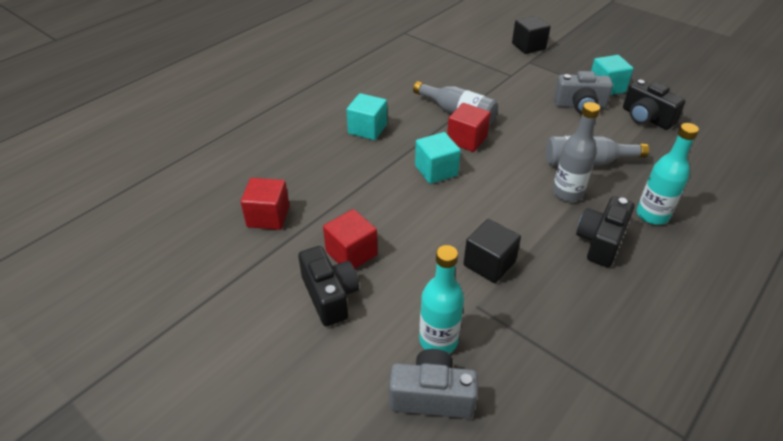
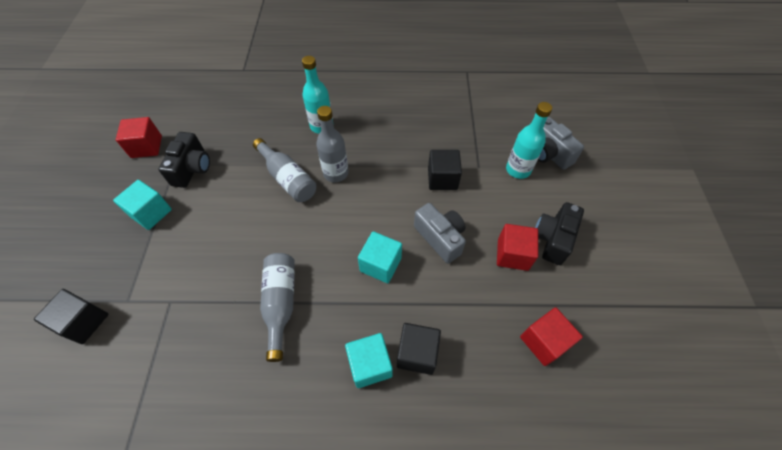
camera: 130 degrees left, 15 degrees up
red cube [447,103,491,152] -> red cube moved to [116,117,162,158]
grey camera [554,71,613,114] -> grey camera moved to [414,203,466,264]
black camera [576,196,635,267] -> none
none -> black cube [397,323,441,375]

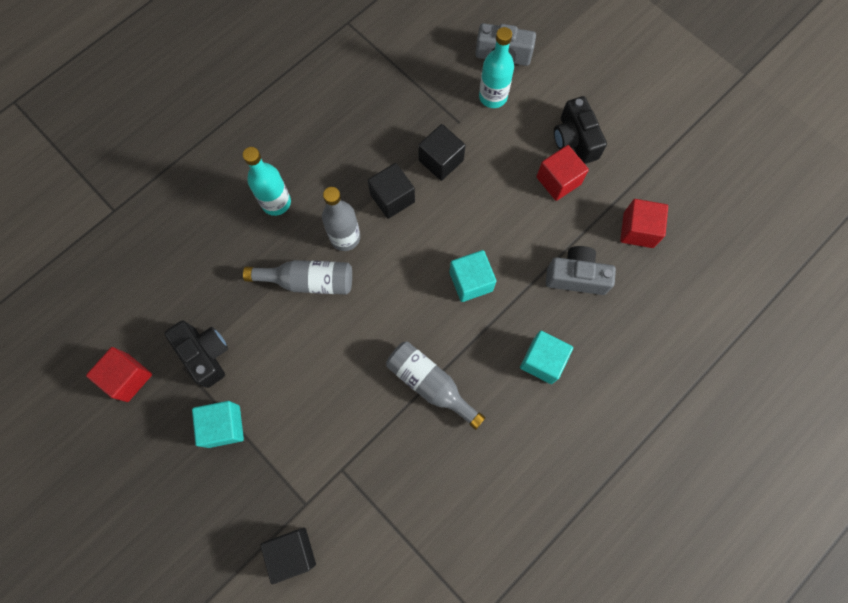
camera: 45 degrees left, 15 degrees up
black cube [397,323,441,375] -> black cube moved to [368,163,415,219]
grey camera [414,203,466,264] -> grey camera moved to [546,246,616,295]

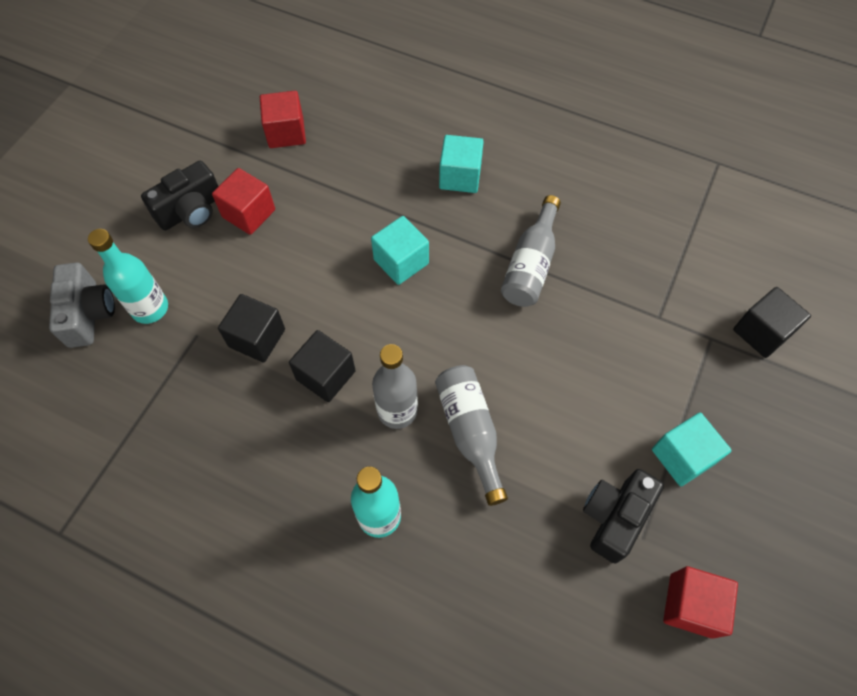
camera: 110 degrees left, 10 degrees down
grey camera [546,246,616,295] -> none

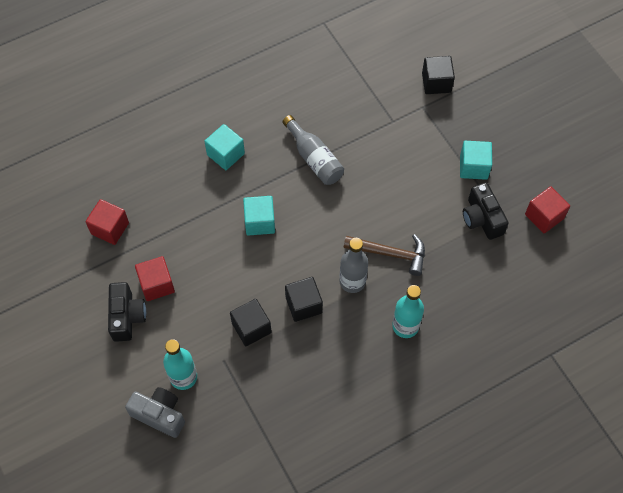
camera: 55 degrees left, 0 degrees up
grey bottle [435,365,508,506] -> brown hammer [344,234,425,276]

